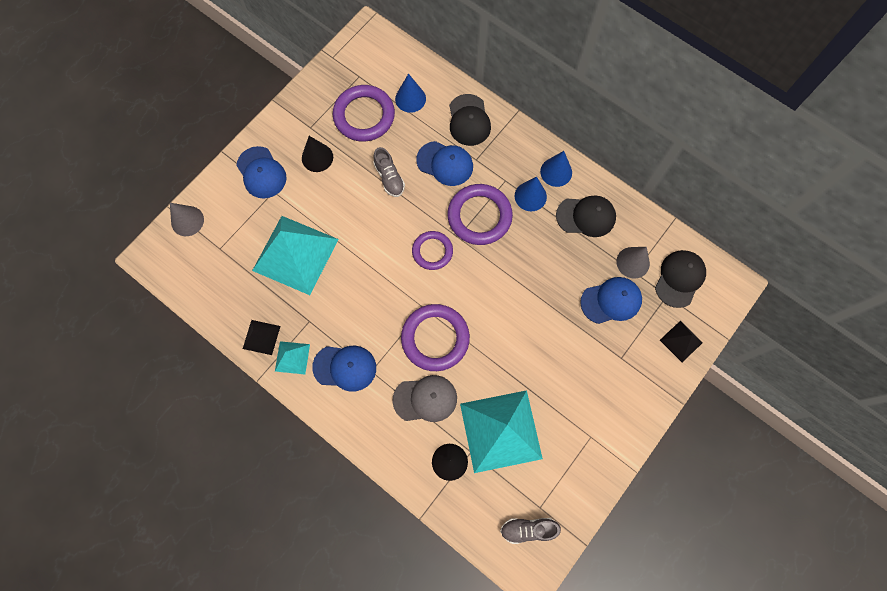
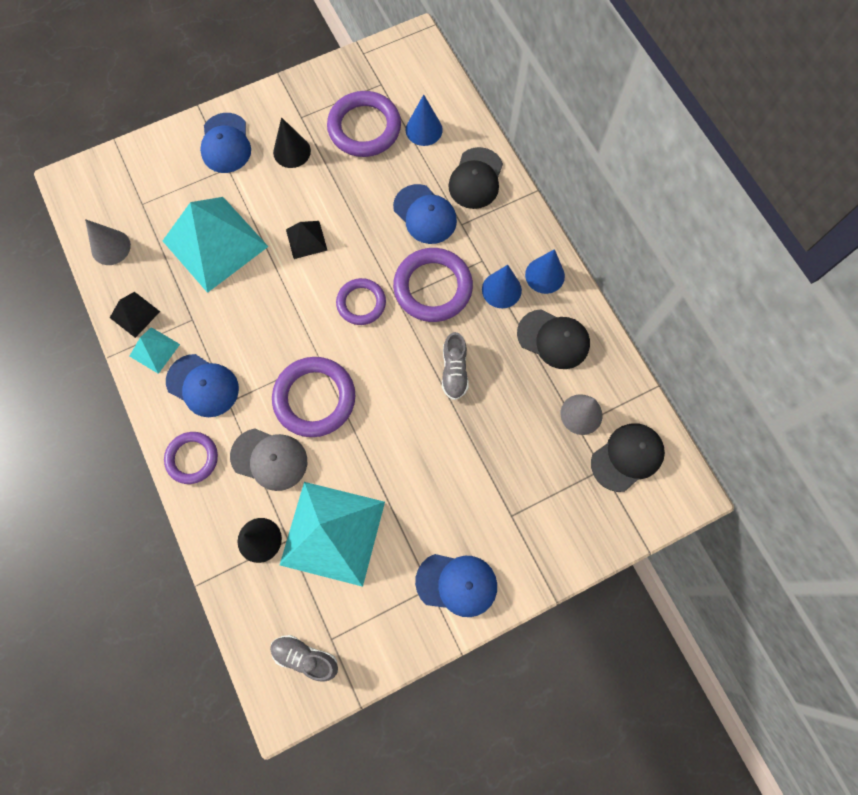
camera: 25 degrees right, 0 degrees up
grey cone [170,203,204,236] -> grey cone moved to [85,219,131,265]
grey shoe [373,147,405,197] -> grey shoe moved to [442,332,469,400]
blue cap [580,277,642,324] -> blue cap moved to [415,554,497,617]
black pyramid [660,321,703,362] -> black pyramid moved to [286,221,327,259]
none -> purple ring [164,432,218,484]

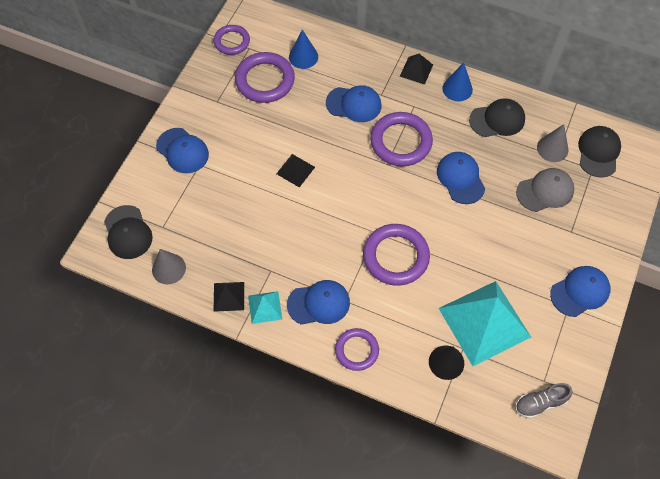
camera: 40 degrees left, 10 degrees down
turquoise pyramid [163,197,269,293] -> none
grey cap [230,428,307,491] -> grey cap moved to [516,168,574,212]
black cone [273,117,311,168] -> none
purple ring [336,278,386,325] -> purple ring moved to [214,25,250,55]
grey shoe [442,332,469,400] -> blue cap [437,152,485,204]
black cap [448,147,503,209] -> black cap moved to [104,205,153,259]
blue cone [482,265,522,308] -> none
none -> black pyramid [400,54,433,85]

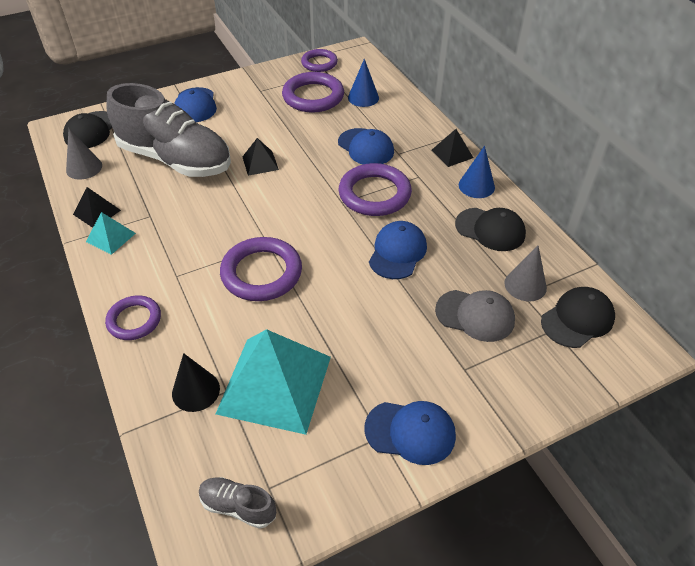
camera: 40 degrees right, 15 degrees down
blue cap [287,280,350,325] -> none
none -> grey shoe [106,83,231,177]

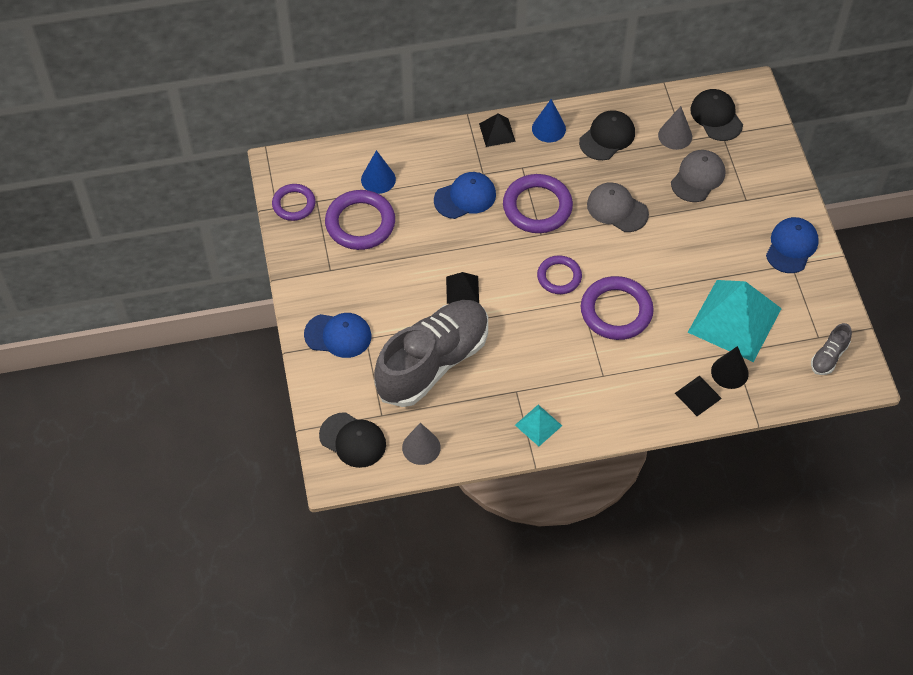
camera: 75 degrees left, 10 degrees up
black pyramid [73,187,121,228] -> black pyramid moved to [675,376,722,416]
purple ring [105,295,161,340] -> purple ring moved to [537,255,582,294]
blue cap [369,221,427,279] -> grey cap [587,183,649,232]

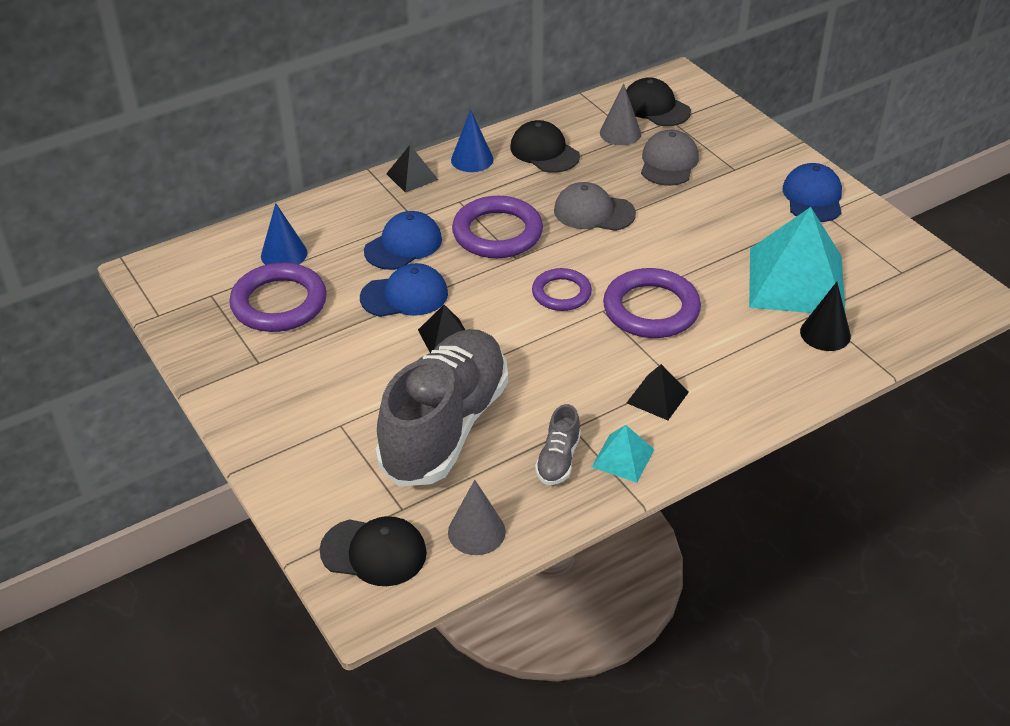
camera: 20 degrees left, 15 degrees down
purple ring [272,184,316,221] -> none
blue cap [304,313,372,358] -> blue cap moved to [360,263,448,317]
black cap [579,110,635,160] -> black cap turned 60 degrees counterclockwise [510,120,580,173]
black pyramid [675,376,722,416] -> black pyramid moved to [627,364,689,420]
grey shoe [811,323,852,375] -> grey shoe moved to [535,404,581,485]

